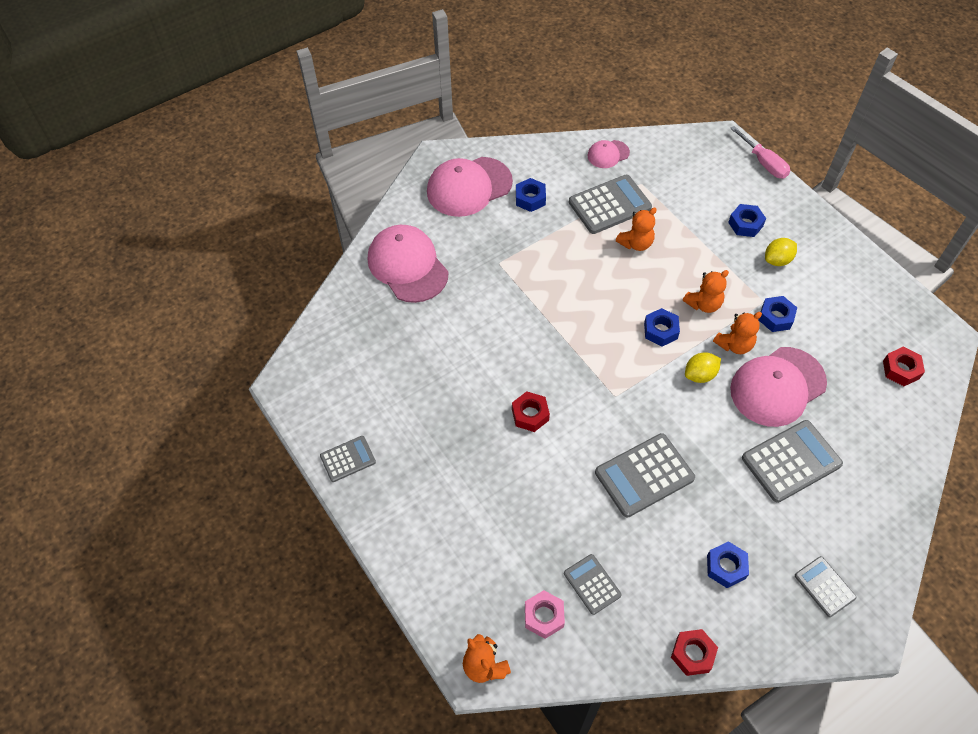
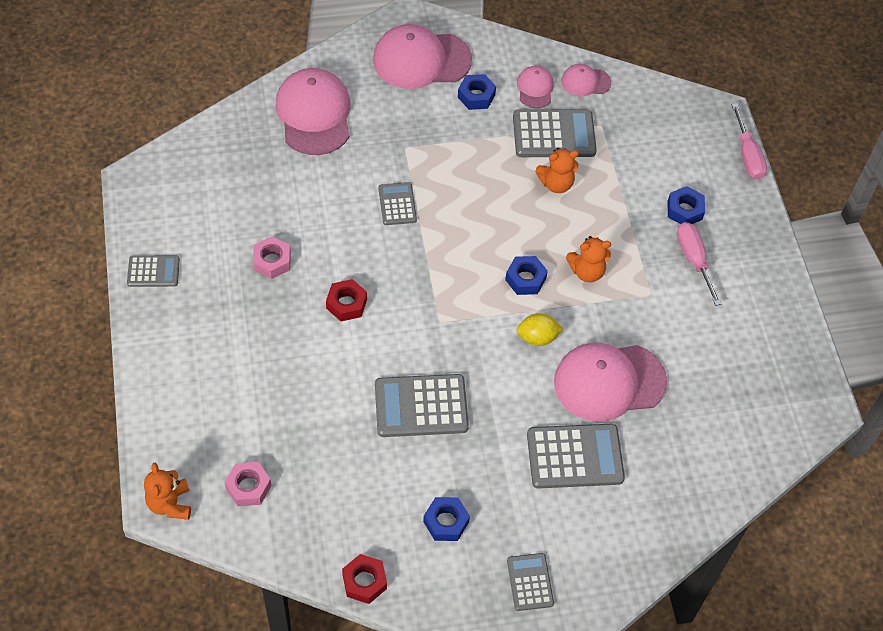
camera: 20 degrees right, 0 degrees up
grey calculator [564,554,622,615] -> grey calculator moved to [378,182,417,225]
orange teddy bear [713,312,762,354] -> none
blue nut [758,296,797,332] -> none
yellow lemon [765,238,797,266] -> pink screwdriver [677,222,721,306]
red nut [883,347,925,386] -> none
none -> pink nut [253,236,291,279]
none -> pink cap [517,66,554,108]

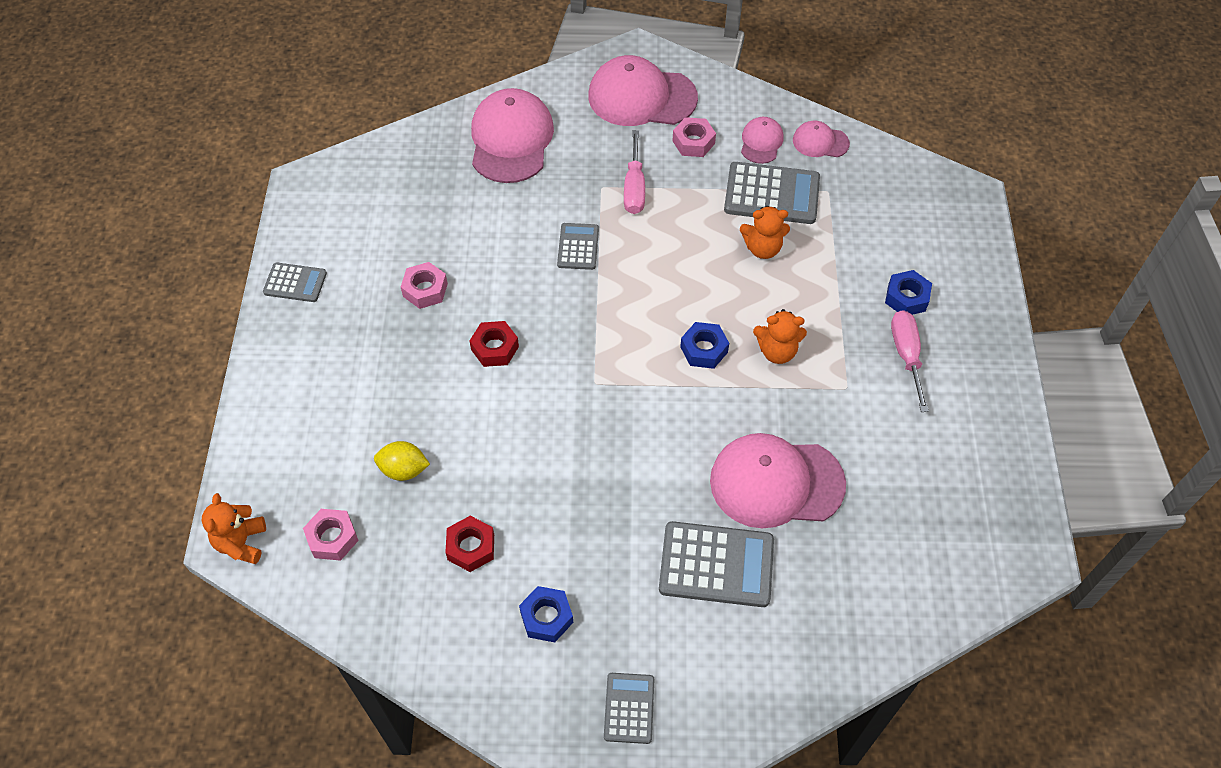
camera: 15 degrees right, 0 degrees up
red nut [342,554,387,604] -> red nut moved to [445,516,494,572]
grey calculator [375,374,469,437] -> none
blue nut [458,74,496,110] -> pink nut [672,117,716,157]
yellow lemon [516,313,563,346] -> yellow lemon moved to [374,441,430,481]
pink screwdriver [732,104,767,180] -> pink screwdriver moved to [624,130,645,214]

